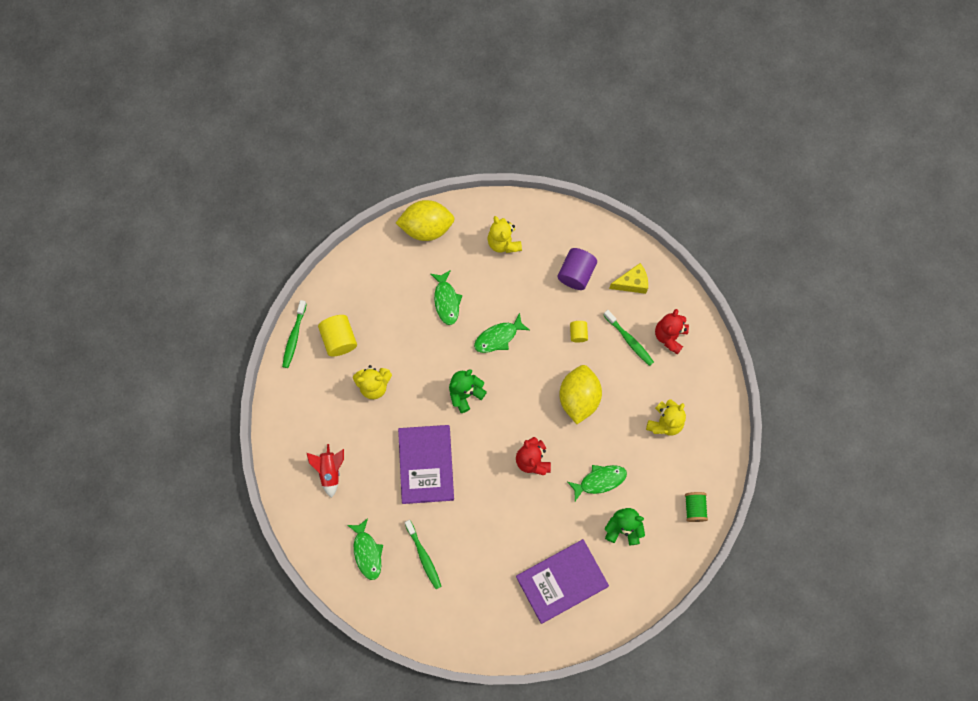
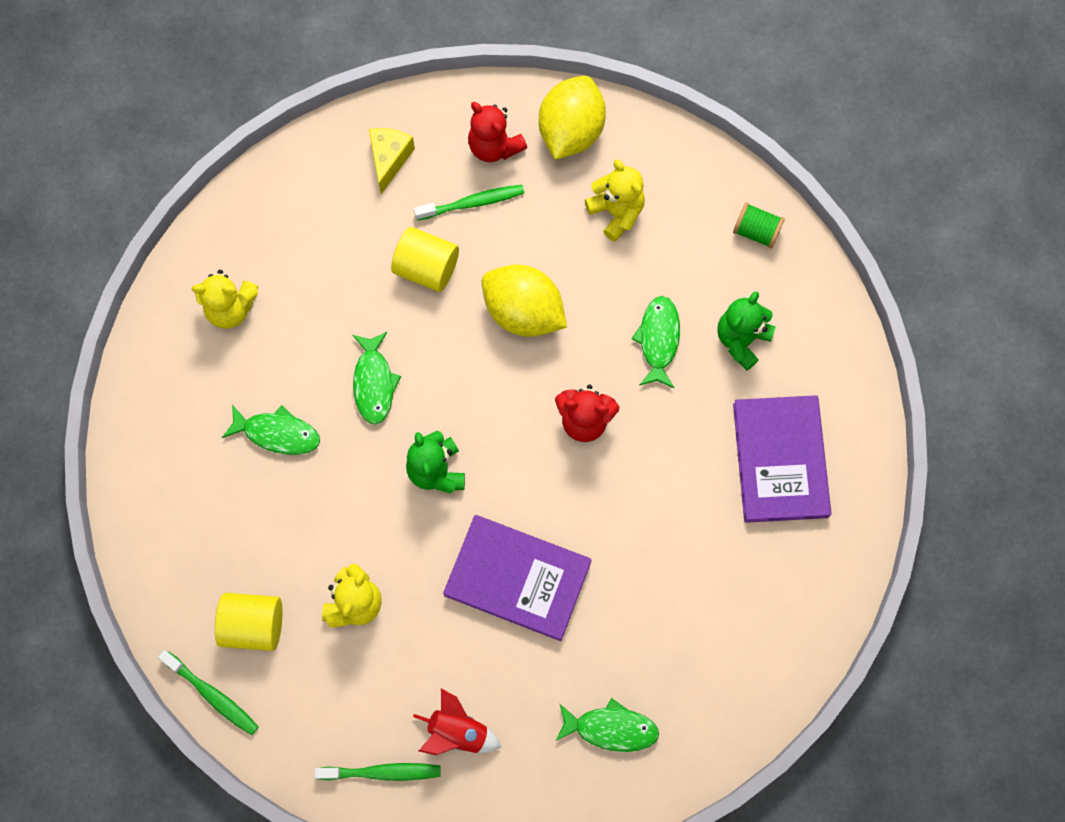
camera: 65 degrees left, 0 degrees up
yellow lemon [396,200,455,241] -> yellow lemon moved to [539,76,606,160]
green toothbrush [405,520,442,589] -> green toothbrush moved to [315,763,440,781]
purple cylinder [558,248,597,290] -> none
yellow cylinder [570,321,588,342] -> yellow cylinder [391,227,459,292], size x1.79

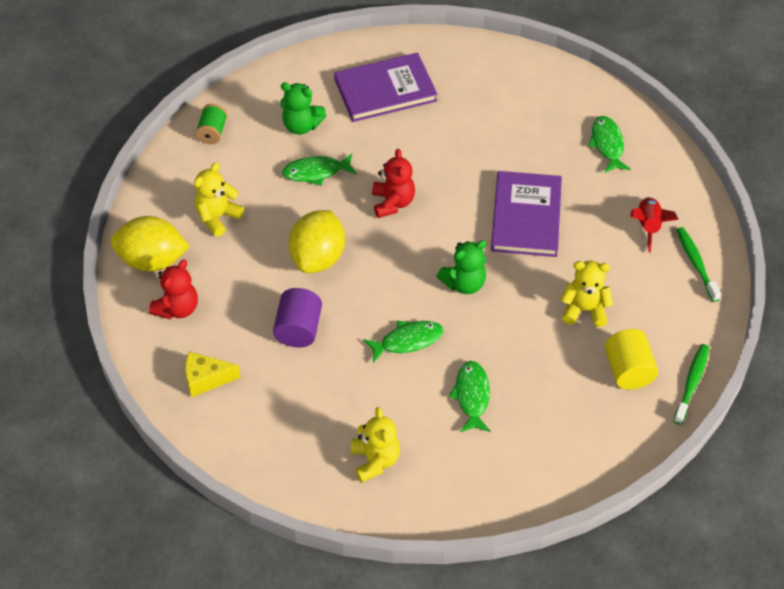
camera: 105 degrees left, 20 degrees down
yellow cylinder [391,227,459,292] -> purple cylinder [273,288,322,347]
green toothbrush [414,185,524,221] -> none

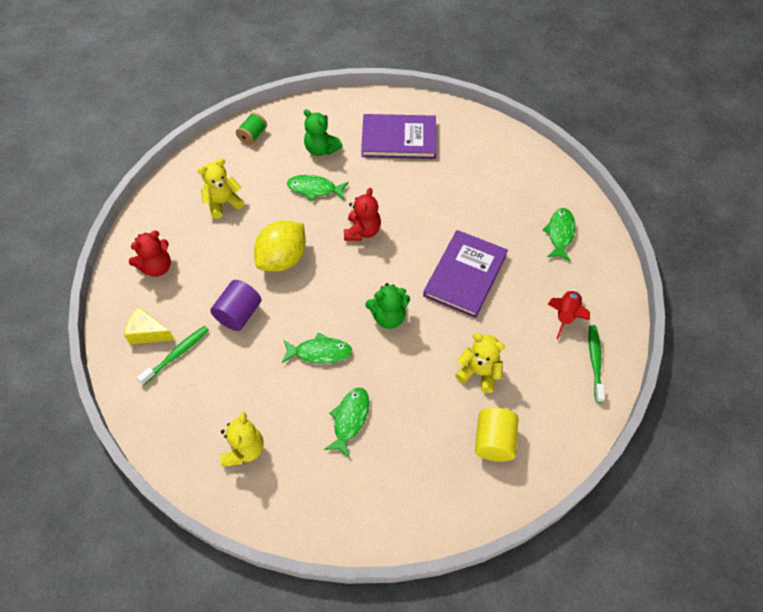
camera: 20 degrees right, 5 degrees up
yellow lemon [110,216,190,272] -> none
green toothbrush [674,344,709,425] -> green toothbrush moved to [137,326,209,385]

